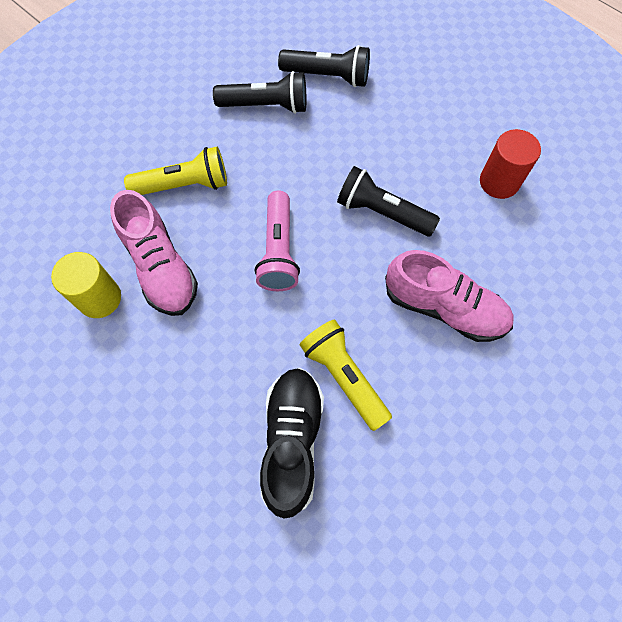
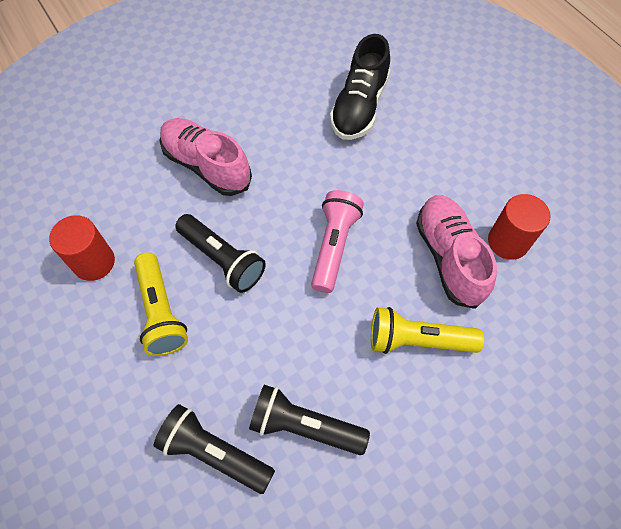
camera: 165 degrees left, 5 degrees down
yellow cylinder [51,252,121,318] -> red cylinder [488,194,550,260]
yellow flashlight [299,320,392,431] -> yellow flashlight moved to [134,253,188,356]

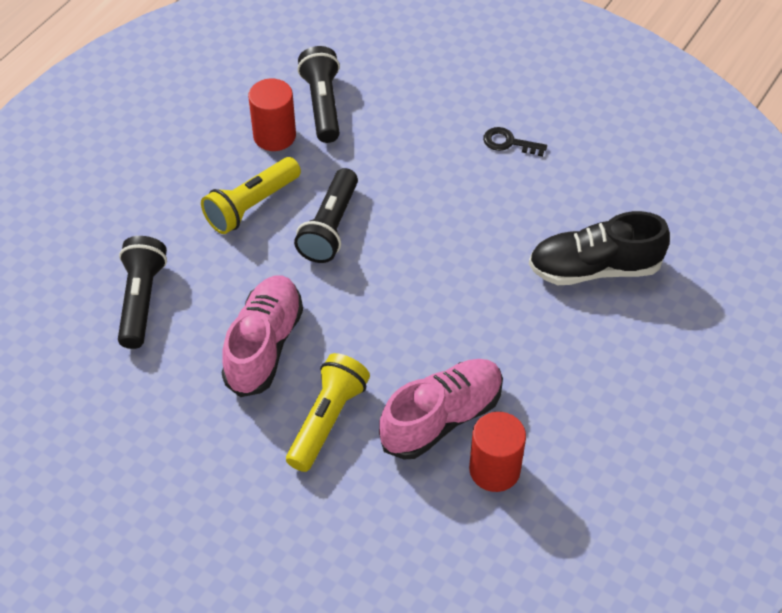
camera: 65 degrees right, 10 degrees down
pink shoe [160,118,252,196] -> pink shoe moved to [221,275,303,397]
black flashlight [249,385,370,455] -> black flashlight moved to [297,46,340,143]
pink flashlight [311,190,364,293] -> none
yellow flashlight [371,307,484,354] -> yellow flashlight turned 45 degrees clockwise [286,353,370,472]
none -> black key [483,127,547,157]

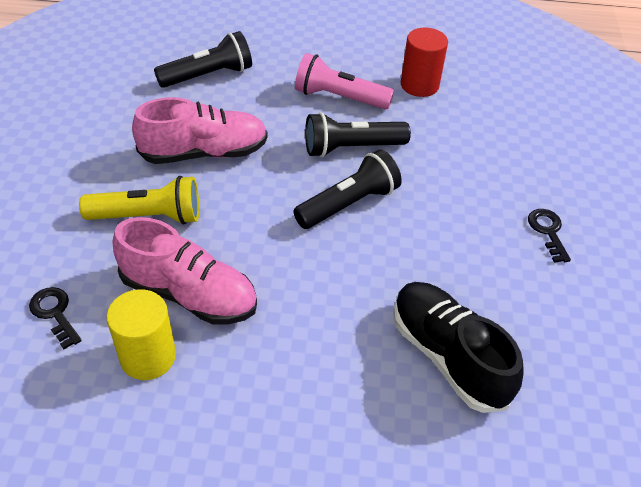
camera: 60 degrees right, 5 degrees down
yellow flashlight [201,157,301,234] -> pink flashlight [295,53,394,110]
black flashlight [297,46,340,143] -> black flashlight moved to [293,150,402,229]
red cylinder [469,412,526,492] -> yellow cylinder [107,289,176,380]
none -> black key [29,287,82,349]

